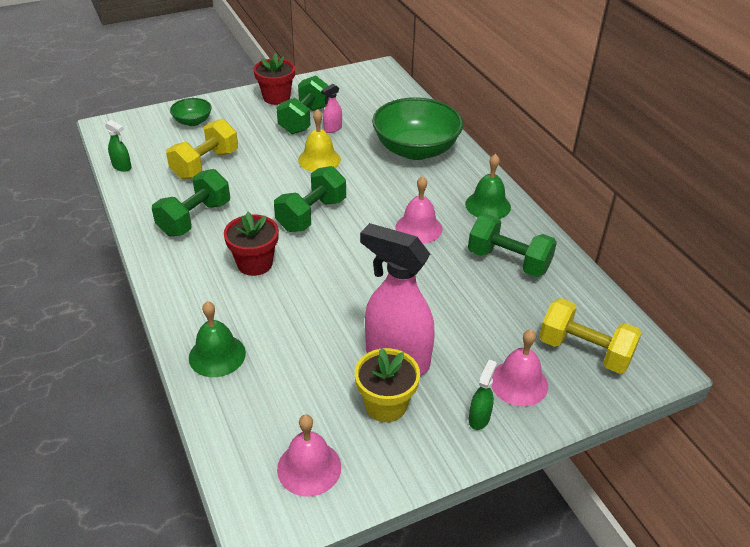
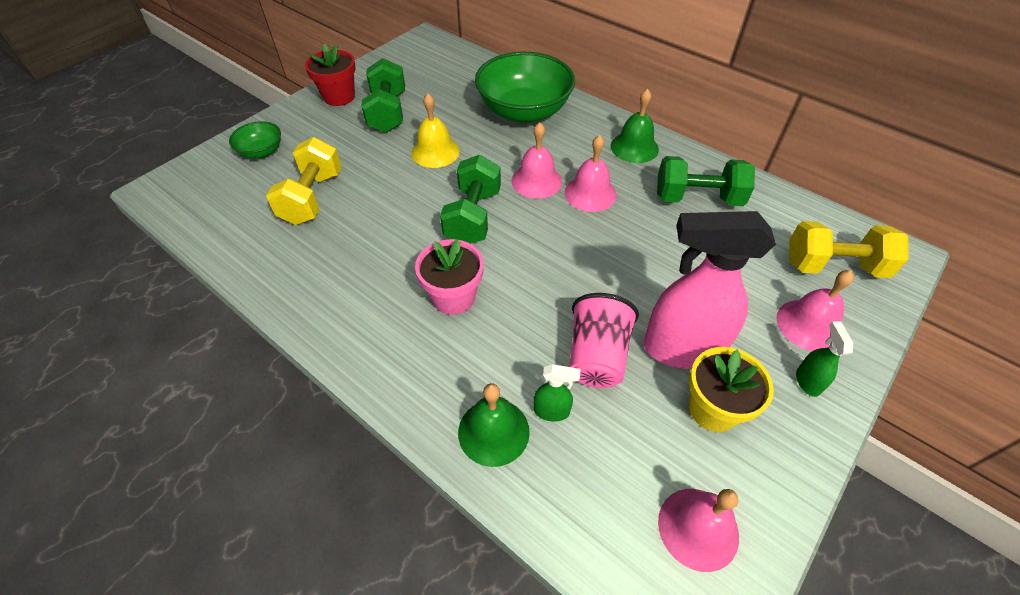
camera: 25 degrees left, 10 degrees up
green spray bottle [105,120,132,172] -> green spray bottle moved to [534,364,581,422]
green dumbbell [152,169,230,237] -> none
red flower pot [224,212,279,276] -> pink flower pot [415,239,484,315]
pink spray bottle [321,84,342,133] -> none
none -> pink bell [512,122,562,199]
none -> pink cup [569,293,639,388]

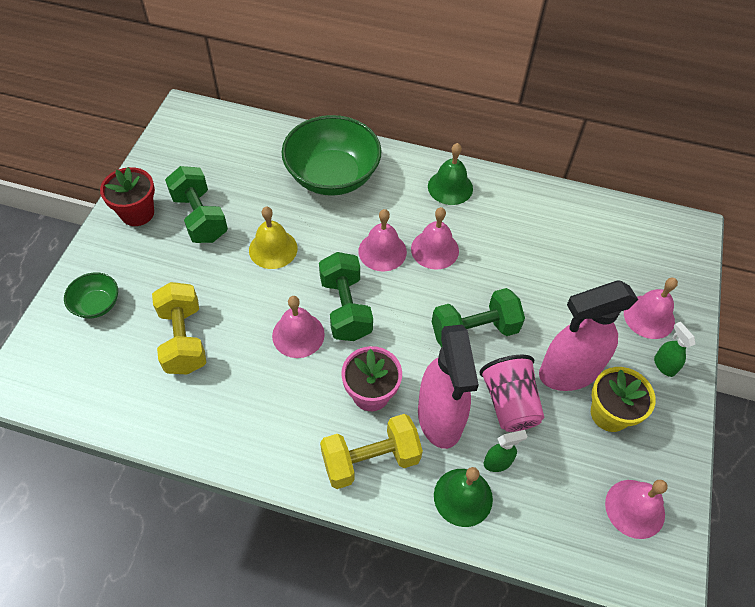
camera: 25 degrees left, 5 degrees up
green dumbbell [657,156,755,206] -> green dumbbell moved to [432,288,525,347]
yellow dumbbell [789,221,909,278] -> yellow dumbbell moved to [320,414,423,489]
none -> pink bell [272,296,325,358]
none -> pink spray bottle [418,325,479,449]

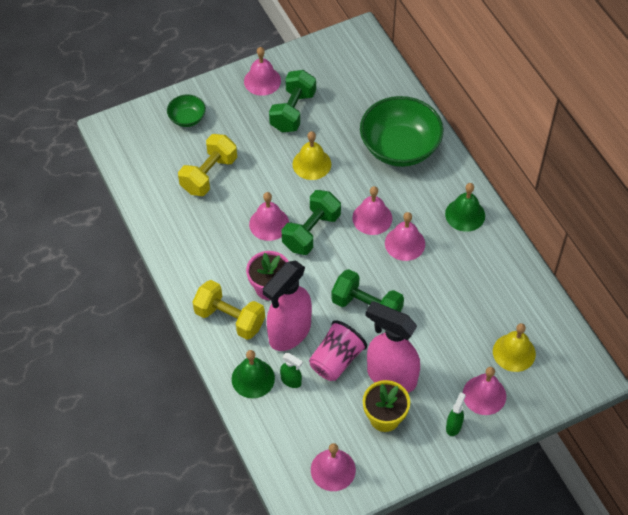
camera: 50 degrees right, 0 degrees up
red flower pot [100,167,155,226] -> pink bell [244,47,281,96]
none -> yellow bell [493,323,536,372]

